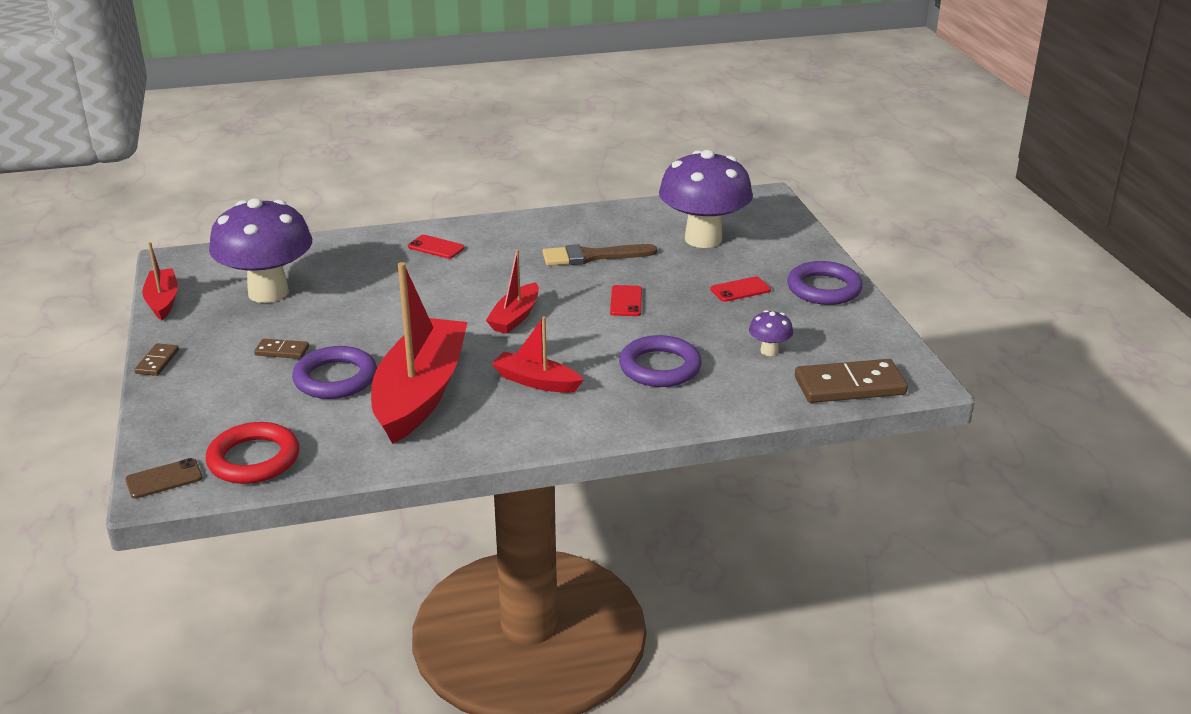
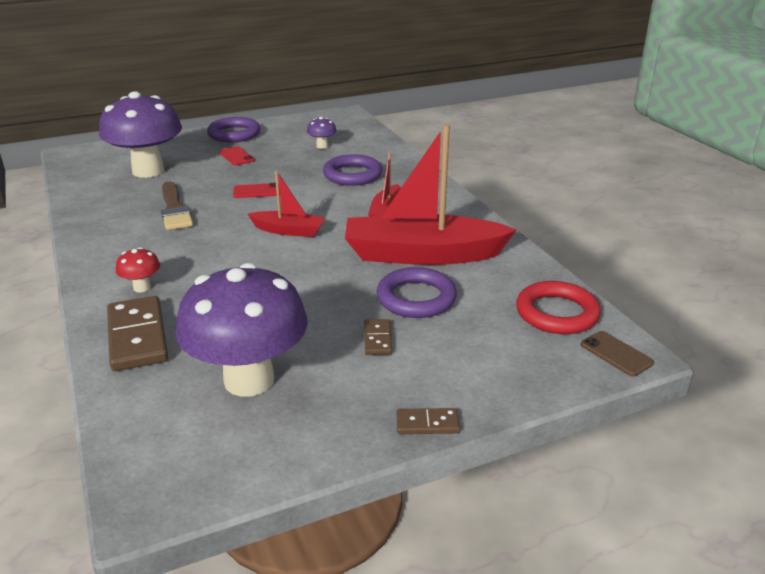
camera: 100 degrees left, 0 degrees up
red boat [142,242,178,320] -> none
red phone [408,235,464,259] -> red mushroom [116,247,160,292]
brown domino [795,359,908,403] -> brown domino moved to [107,296,168,371]

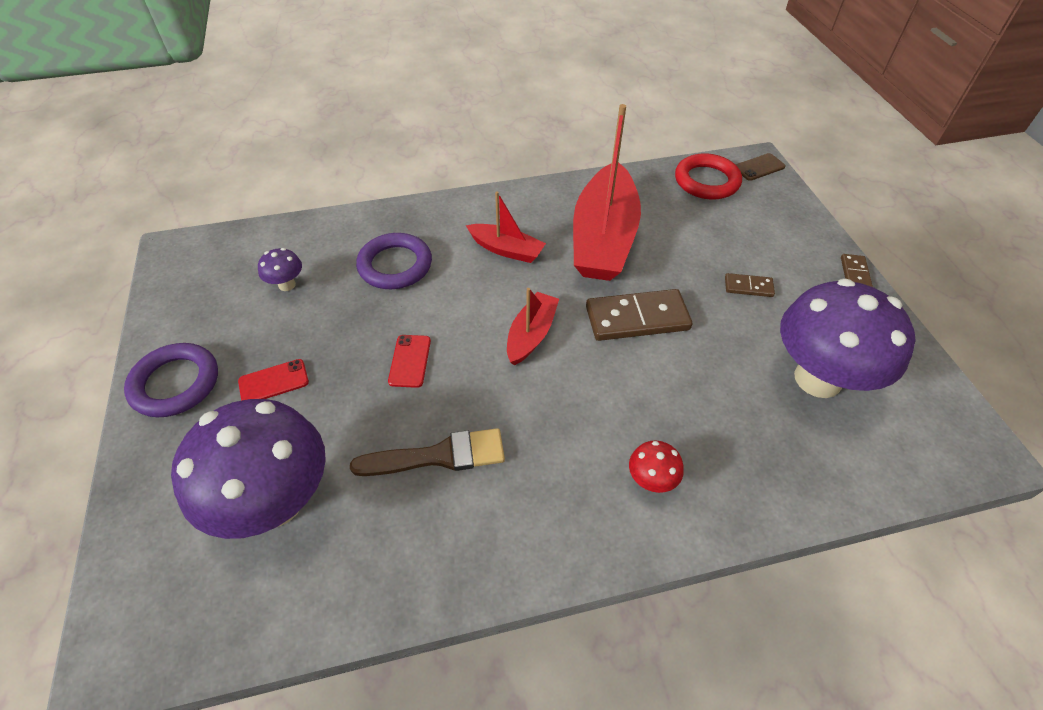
camera: 80 degrees left, 20 degrees up
brown domino [107,296,168,371] -> brown domino moved to [586,289,692,341]
purple ring [376,267,457,318] -> none

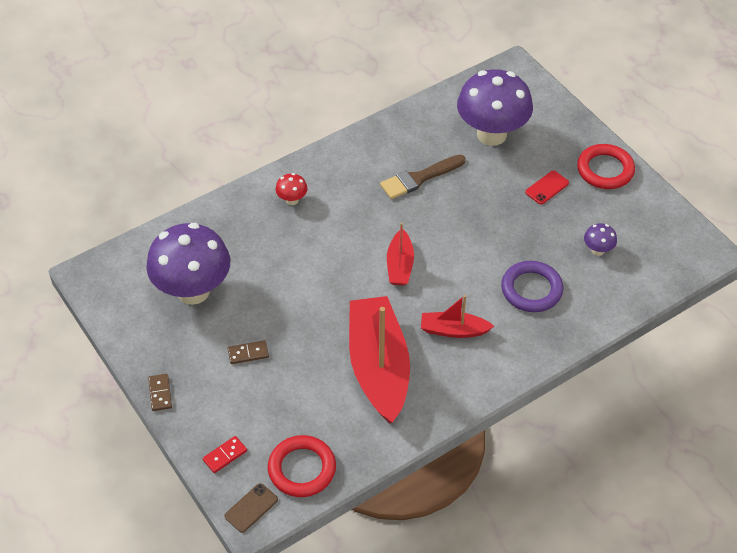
camera: 160 degrees right, 0 degrees up
purple ring [124,343,218,417] -> red ring [577,144,635,189]
red phone [388,335,431,388] -> none
brown domino [586,289,692,341] -> none
none -> red domino [203,436,247,473]

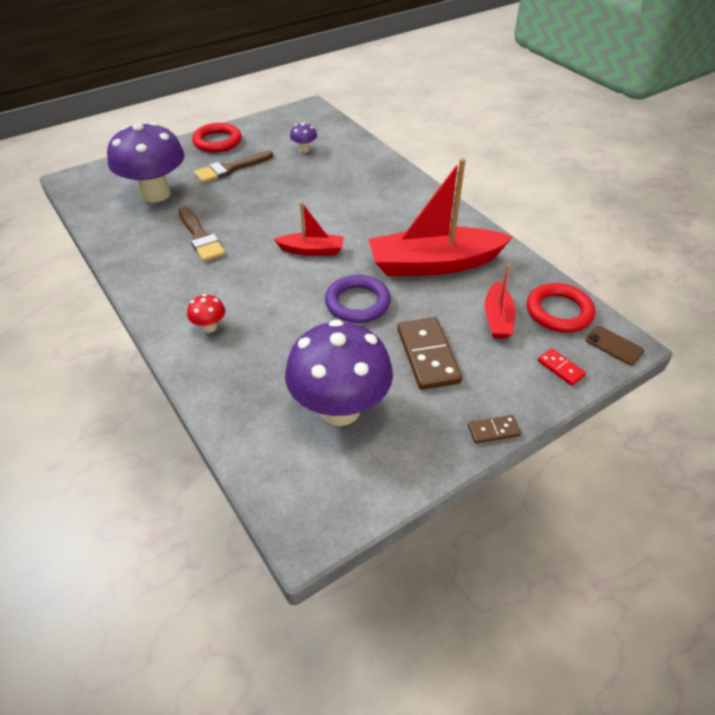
camera: 90 degrees left, 5 degrees down
brown domino [228,340,269,364] -> brown domino [397,317,462,390], size x2.00
red boat [421,295,494,338] -> red boat moved to [485,264,515,339]
purple ring [501,261,563,312] -> purple ring moved to [325,275,391,323]
red phone [525,171,569,205] -> brown brush [194,151,273,183]

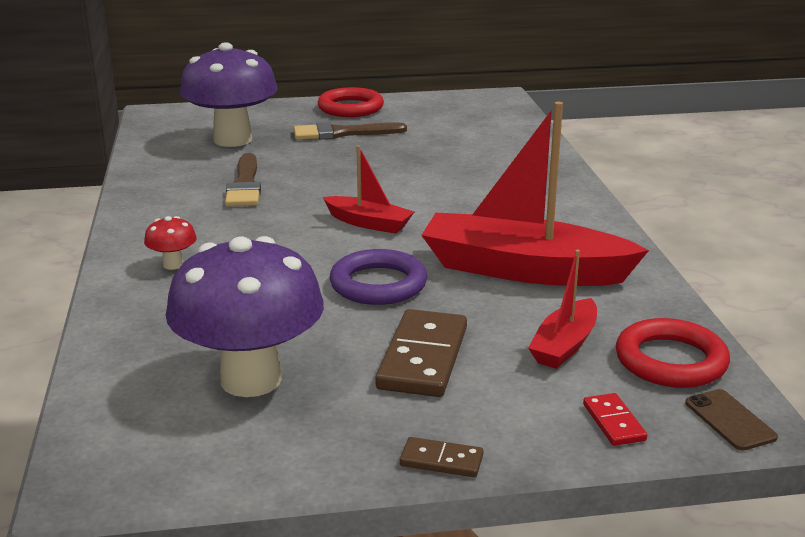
camera: 25 degrees right, 20 degrees down
purple mushroom [290,123,317,153] -> none

